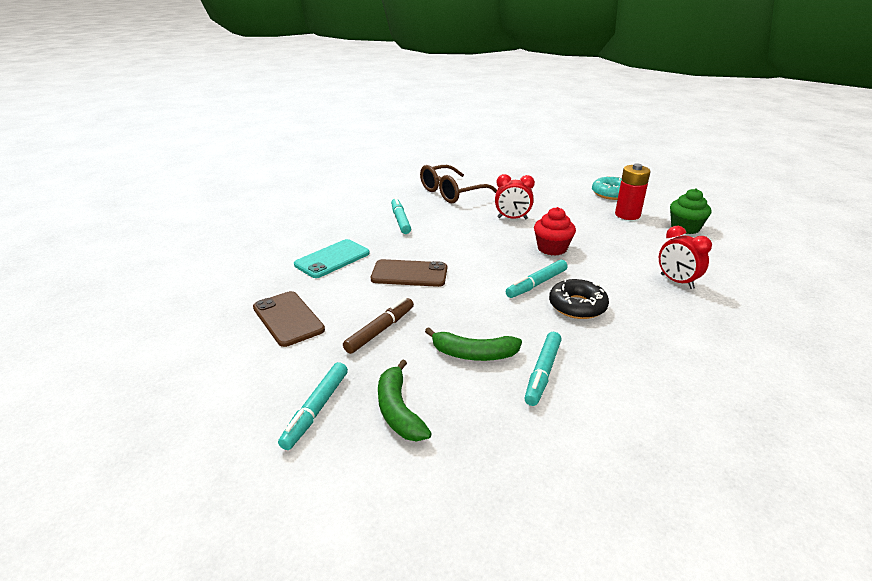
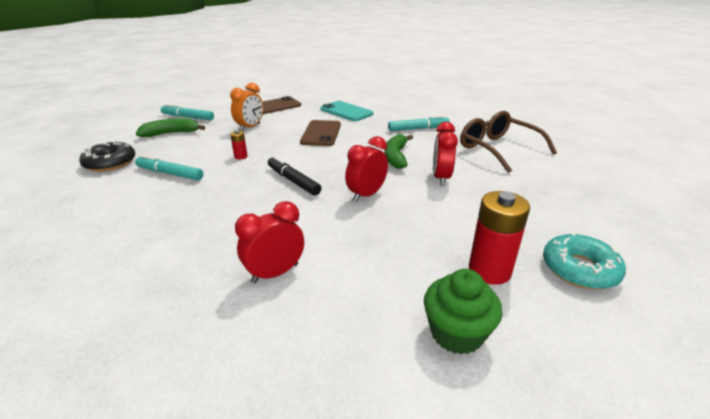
camera: 90 degrees right, 0 degrees up
brown marker [343,297,414,354] -> orange clock [230,83,263,131]
green banana [425,327,522,361] -> green banana moved to [385,134,413,169]
turquoise marker [506,260,567,298] -> black marker [268,156,321,196]
red cupcake [534,207,576,256] -> red clock [345,136,388,202]
black donut [549,279,609,319] -> black donut moved to [79,140,135,172]
none -> red battery [230,130,248,159]

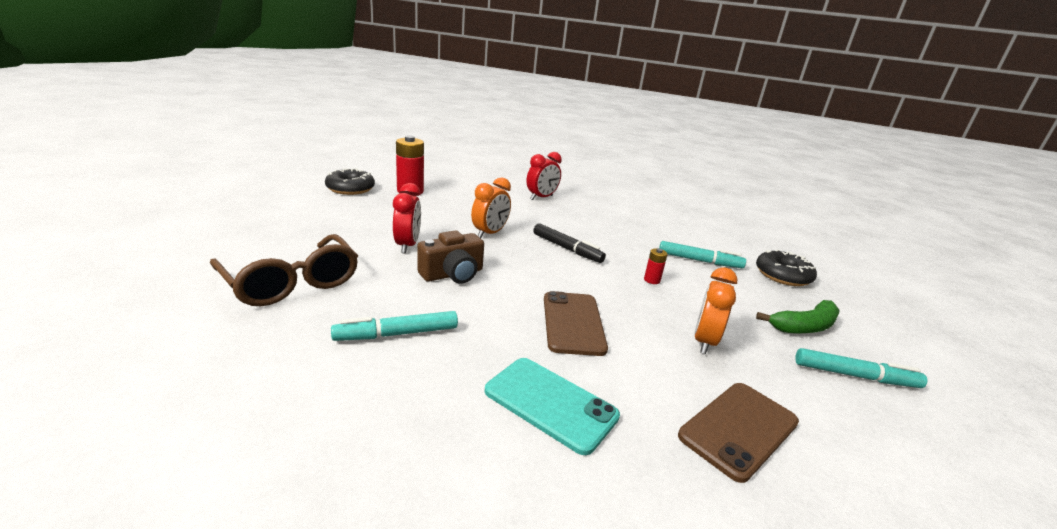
camera: 170 degrees right, 5 degrees down
red clock [345,136,388,202] -> orange clock [471,177,511,238]
green banana [385,134,413,169] -> brown camera [417,230,484,284]
green cupcake [424,269,503,355] -> none
turquoise donut [543,232,626,289] -> black donut [325,168,375,195]

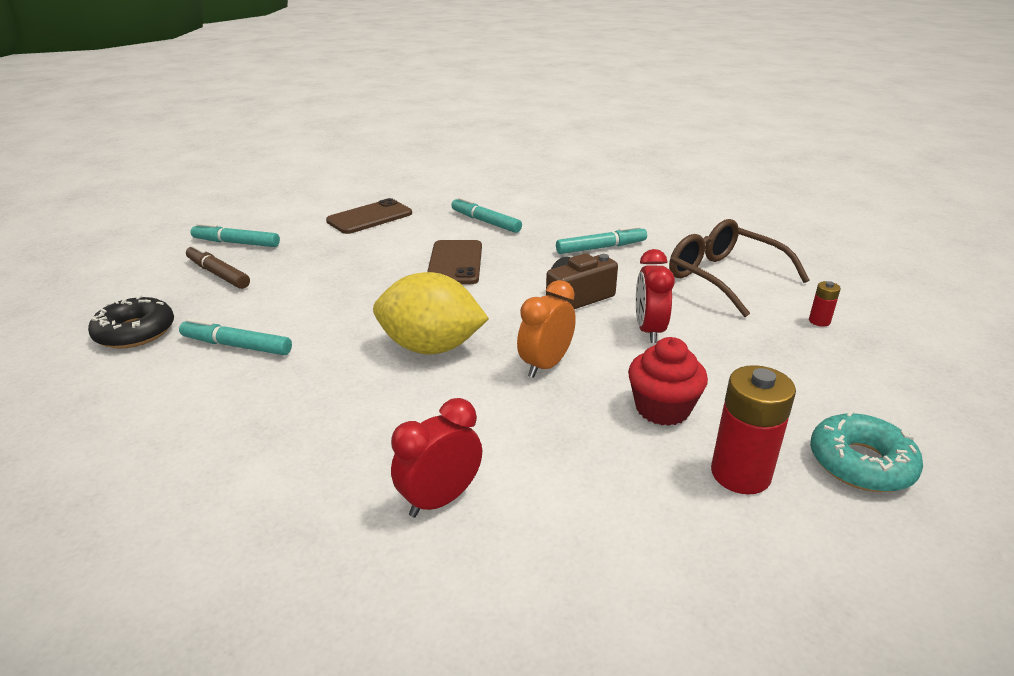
camera: 175 degrees left, 5 degrees up
black donut [325,168,375,195] -> turquoise donut [810,411,923,492]
turquoise phone [485,358,620,455] -> turquoise marker [451,197,522,233]
black marker [533,223,606,263] -> yellow lemon [373,272,489,354]
red battery [644,248,668,284] -> red battery moved to [809,281,841,327]
orange clock [694,267,737,354] -> none
green banana [756,300,840,333] -> brown marker [186,244,250,289]
none -> red cupcake [628,337,708,426]

